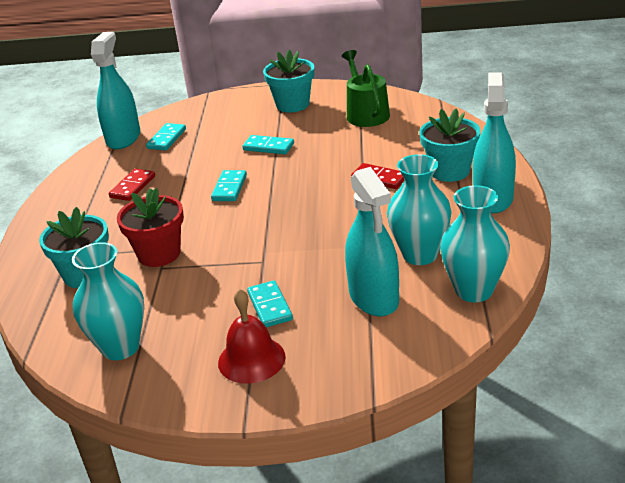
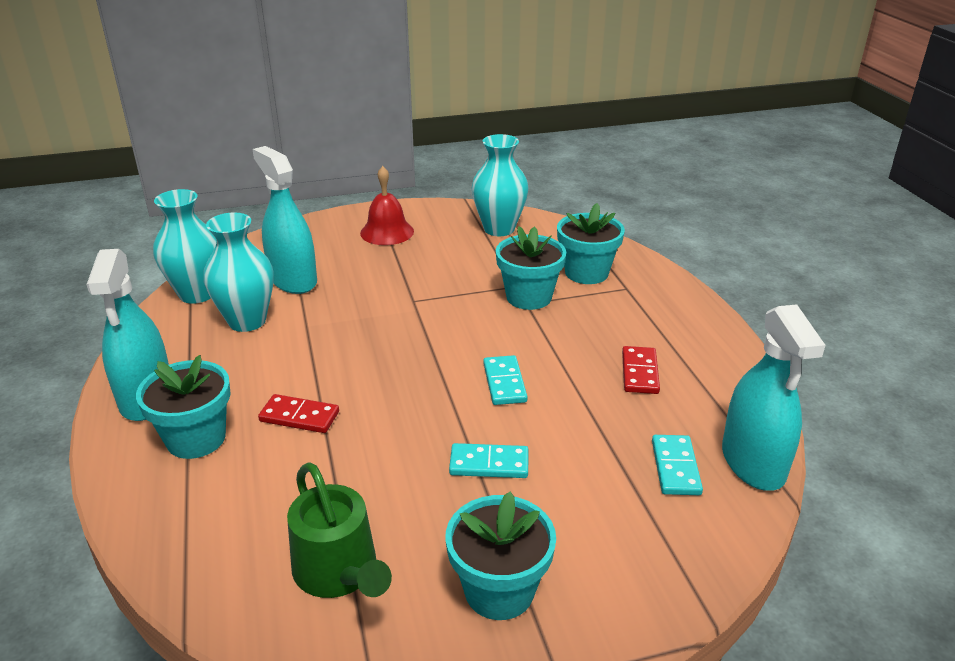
camera: 160 degrees right, 0 degrees up
red flower pot [117,188,184,267] -> turquoise flower pot [496,226,566,310]
turquoise domino [247,280,293,327] -> none

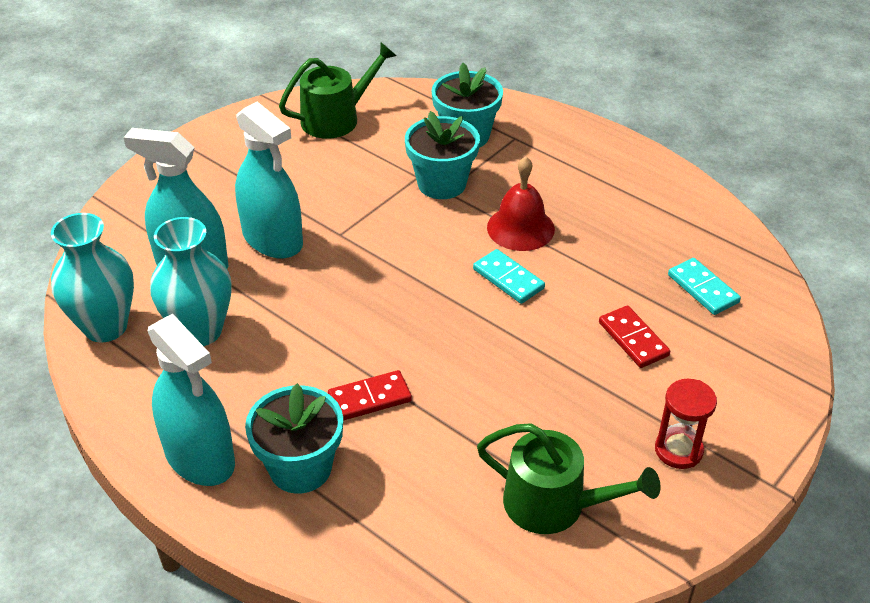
camera: 35 degrees left, 10 degrees up
red bell [360,166,414,245] -> red bell moved to [487,156,555,251]
turquoise flower pot [445,491,556,620] -> red hourglass [655,379,717,469]
turquoise domino [449,443,528,478] -> none
turquoise vase [472,134,528,236] -> green watering can [279,42,397,139]
red domino [622,346,660,394] -> red domino moved to [599,305,670,368]
turquoise spray bottle [722,304,826,491] -> turquoise spray bottle moved to [235,102,303,258]

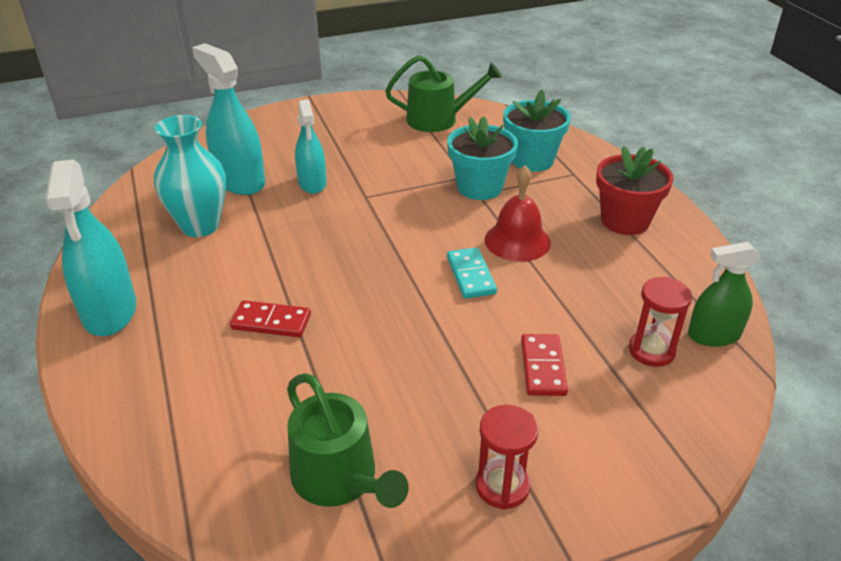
camera: 30 degrees right, 5 degrees down
turquoise vase [51,213,134,342] -> none
turquoise spray bottle [235,102,303,258] -> turquoise spray bottle [295,99,327,194], size x0.65
turquoise flower pot [245,383,343,493] -> none
turquoise domino [668,258,741,315] -> red hourglass [629,277,692,367]
none -> red flower pot [596,146,674,235]
none -> green spray bottle [688,242,761,347]

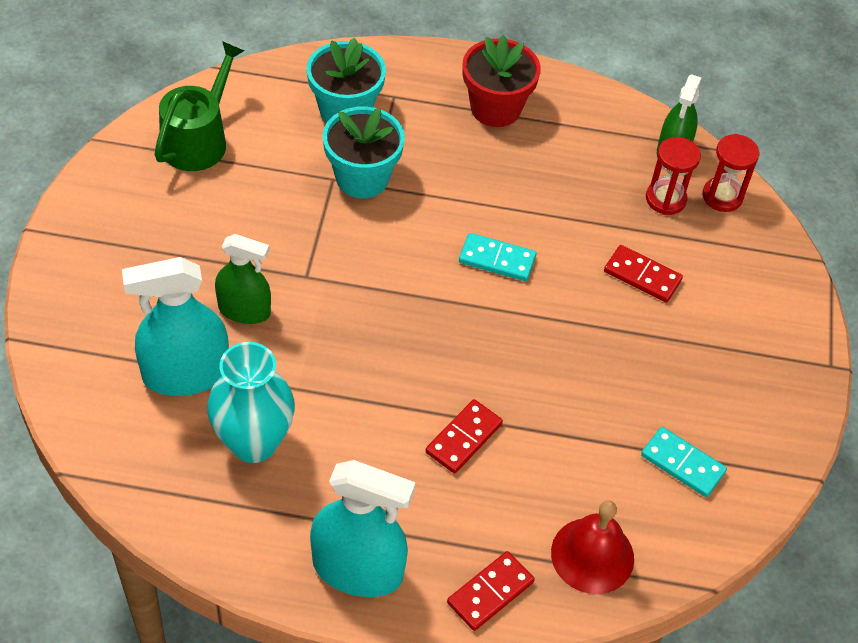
camera: 65 degrees left, 15 degrees up
green watering can [287,373,409,508] -> turquoise domino [641,427,727,497]
turquoise spray bottle [295,99,327,194] -> green spray bottle [215,234,271,324]
red hourglass [476,405,538,510] -> red hourglass moved to [703,134,759,212]
red bell [484,166,551,262] -> red bell moved to [551,500,634,594]
none -> red domino [447,551,535,631]

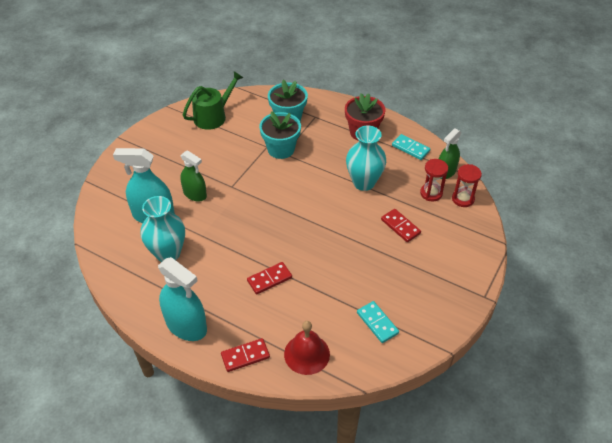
camera: 25 degrees right, 5 degrees down
turquoise domino [459,233,536,281] -> turquoise domino moved to [392,134,430,160]
none -> turquoise vase [346,126,386,191]

